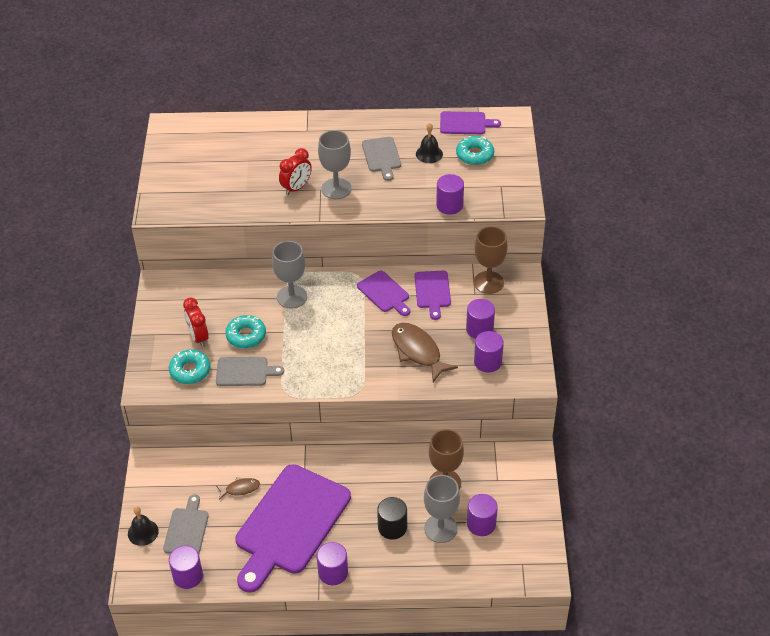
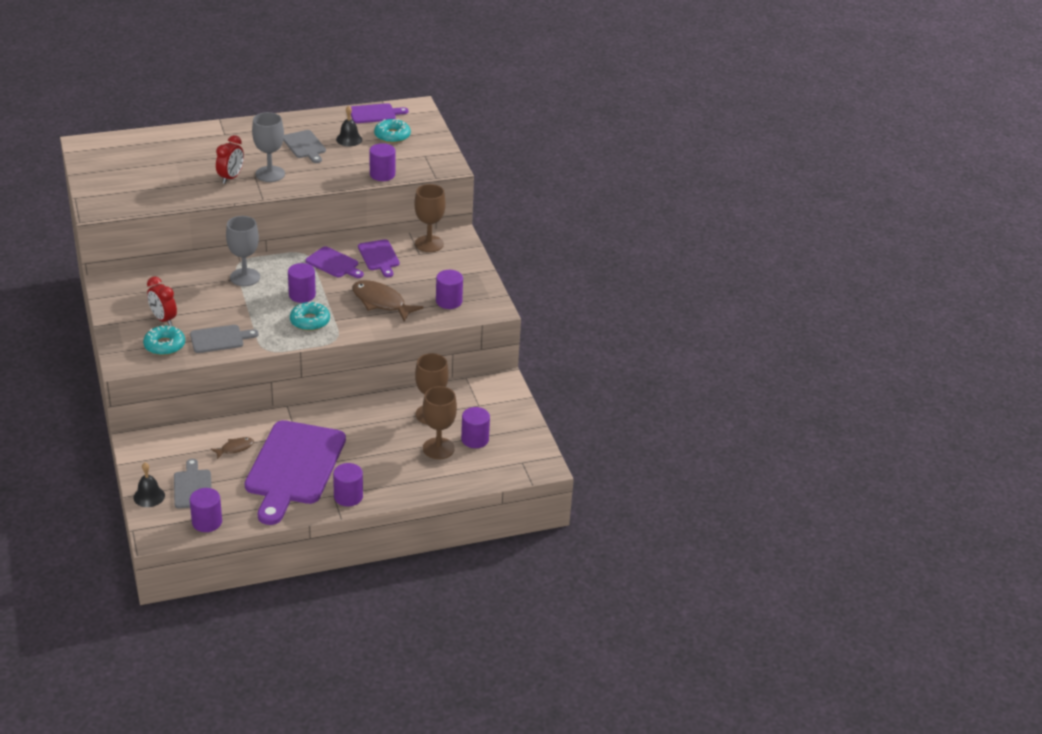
camera: 20 degrees left, 10 degrees down
turquoise donut [225,315,266,348] -> turquoise donut moved to [290,302,330,331]
black cylinder [377,497,407,540] -> none
grey goblet [424,475,460,543] -> brown goblet [422,386,457,459]
purple cylinder [466,299,495,339] -> purple cylinder moved to [288,263,316,303]

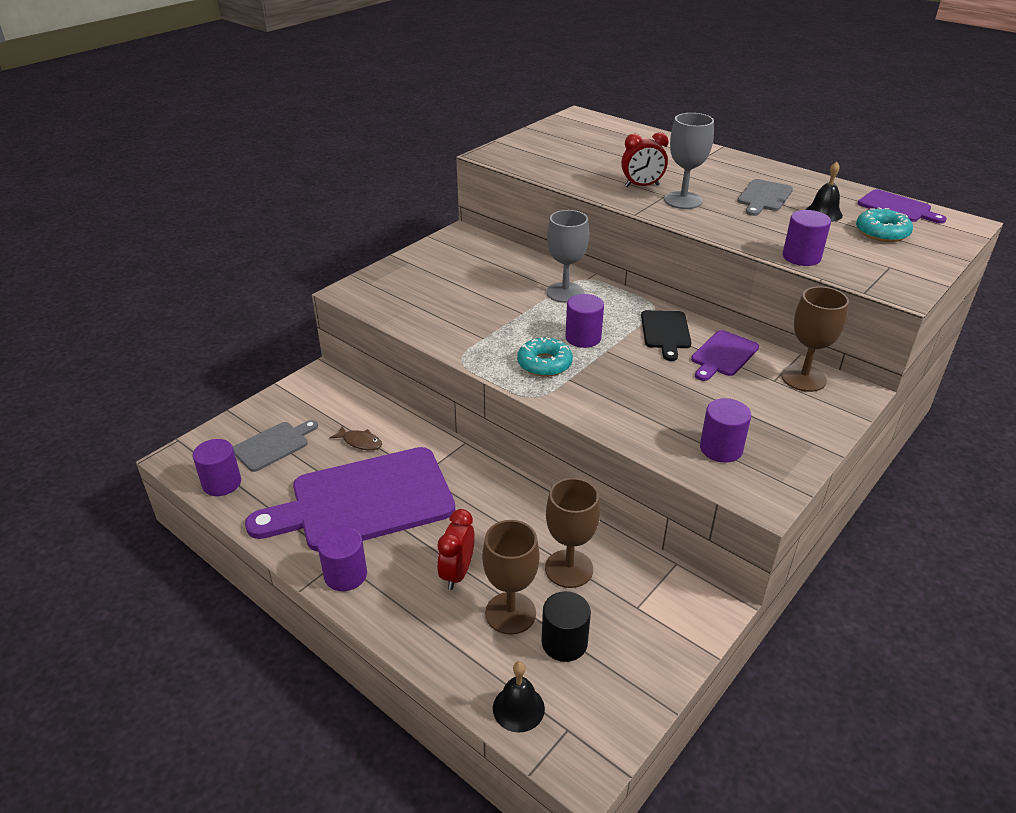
camera: 60 degrees right, 0 degrees up
black bell [133,462,165,507] -> black bell moved to [493,662,545,732]
turquoise donut [143,326,185,356] -> none
red clock [147,276,177,326] -> red clock moved to [437,509,475,590]
grey cutting board [190,325,258,353] -> none
purple cutting board [305,246,364,278] -> black cutting board [641,310,691,361]
brown fish [352,280,424,322] -> none
purple cylinder [461,407,490,448] -> black cylinder [542,591,591,662]

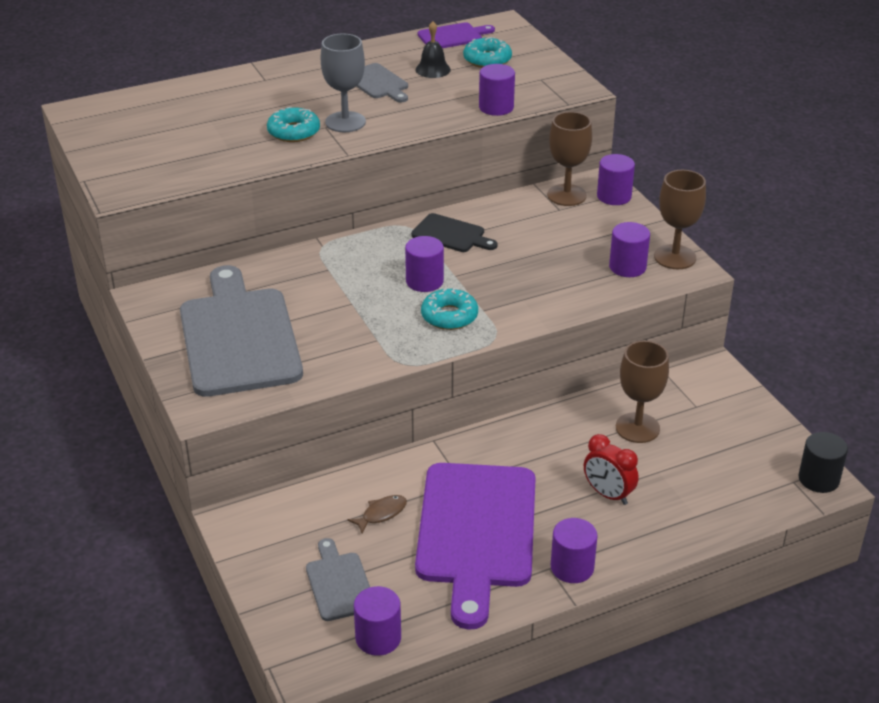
camera: 65 degrees left, 0 degrees up
brown goblet [482,520,540,635] -> brown goblet moved to [654,170,706,269]
black bell [493,662,545,732] -> none
black cylinder [542,591,591,662] -> black cylinder moved to [798,432,848,493]
grey goblet [546,210,589,303] -> none
red clock [621,132,669,187] -> turquoise donut [267,107,320,142]
purple cutting board [691,330,759,381] -> none
none -> grey cutting board [180,265,303,397]
none -> purple cylinder [597,154,635,205]

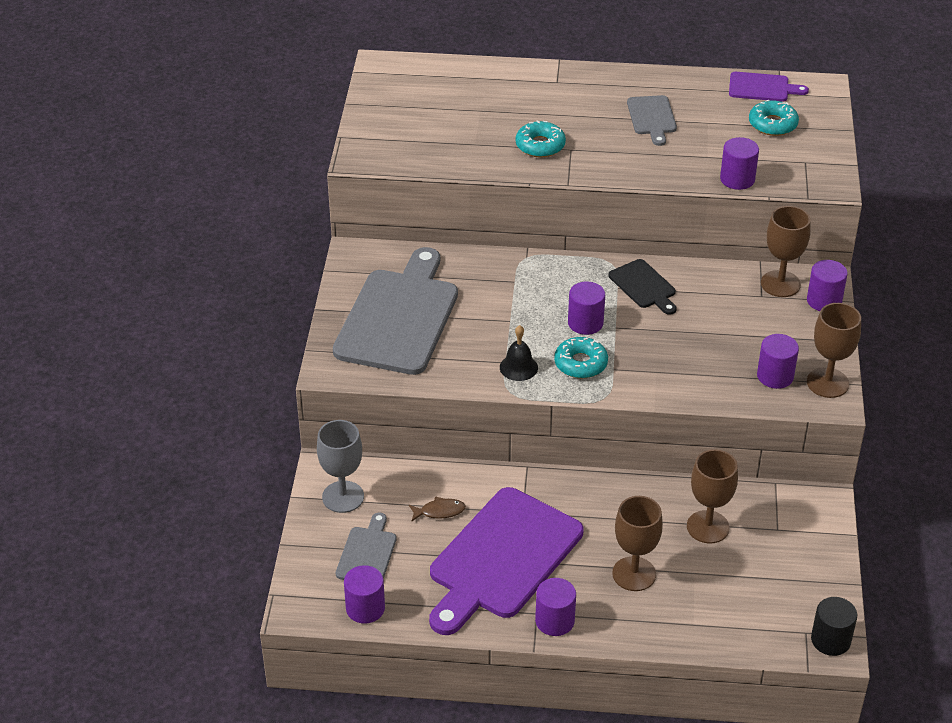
camera: 30 degrees right, 5 degrees up
grey goblet [321,33,366,132] -> grey goblet moved to [317,420,364,513]
black bell [415,21,451,78] -> black bell moved to [500,325,538,381]
red clock [584,434,639,505] -> brown goblet [612,496,663,591]

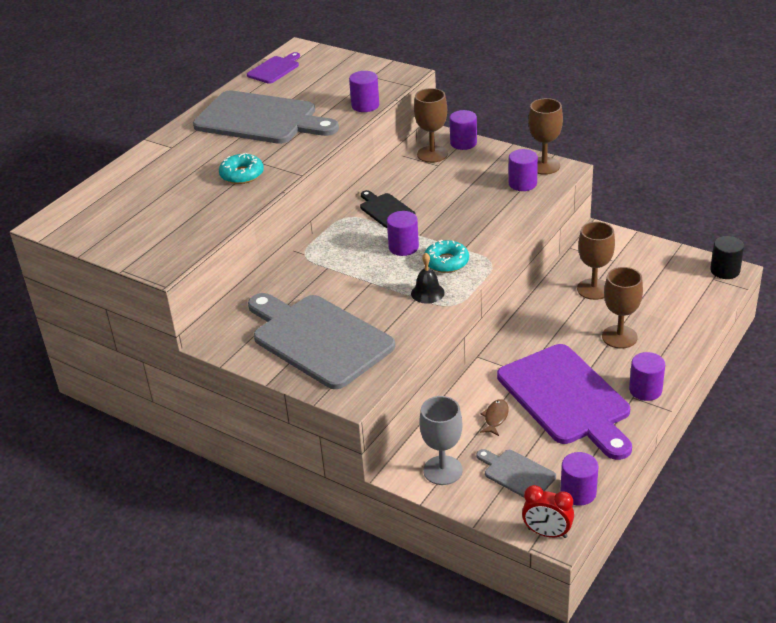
camera: 60 degrees left, 5 degrees down
black cutting board [608,259,677,315] -> black cutting board turned 120 degrees counterclockwise [360,190,416,228]
grey cutting board [627,95,677,146] -> grey cutting board [193,90,339,144], size x2.13
turquoise donut [749,100,799,136] -> none
none -> red clock [522,485,574,538]

